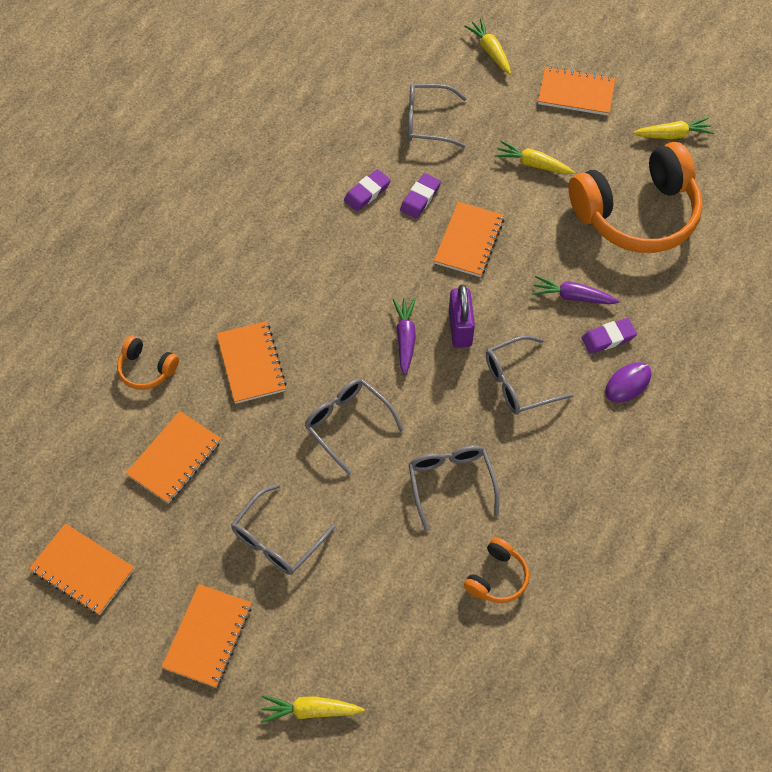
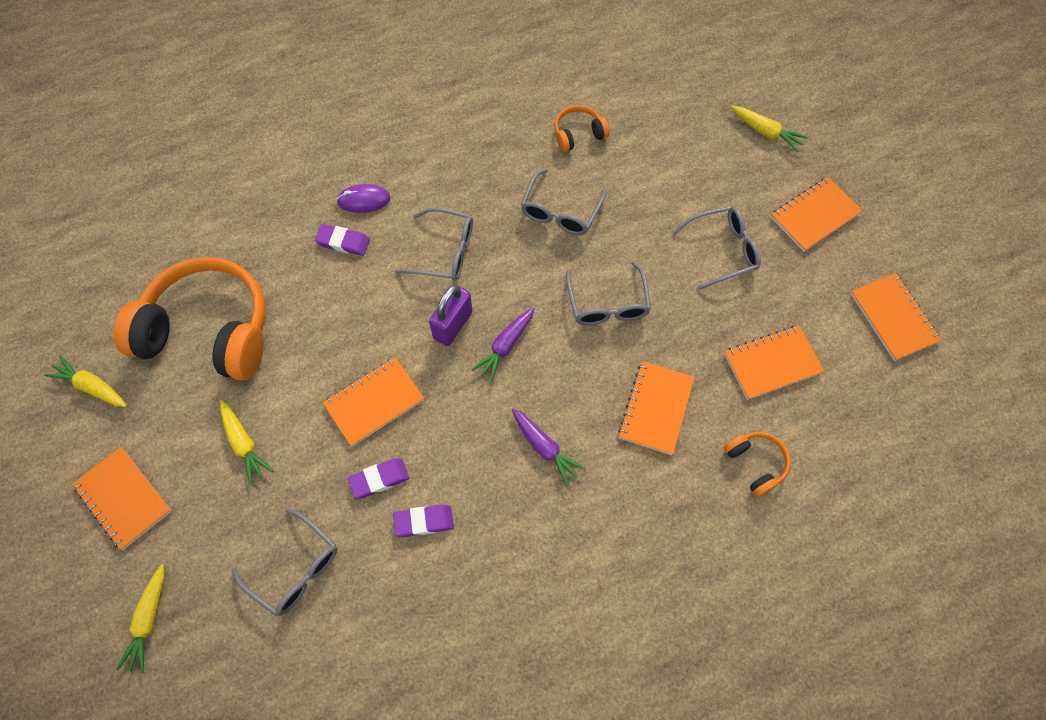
camera: 145 degrees left, 5 degrees up
purple carrot [532,276,619,304] -> purple carrot moved to [512,408,586,486]

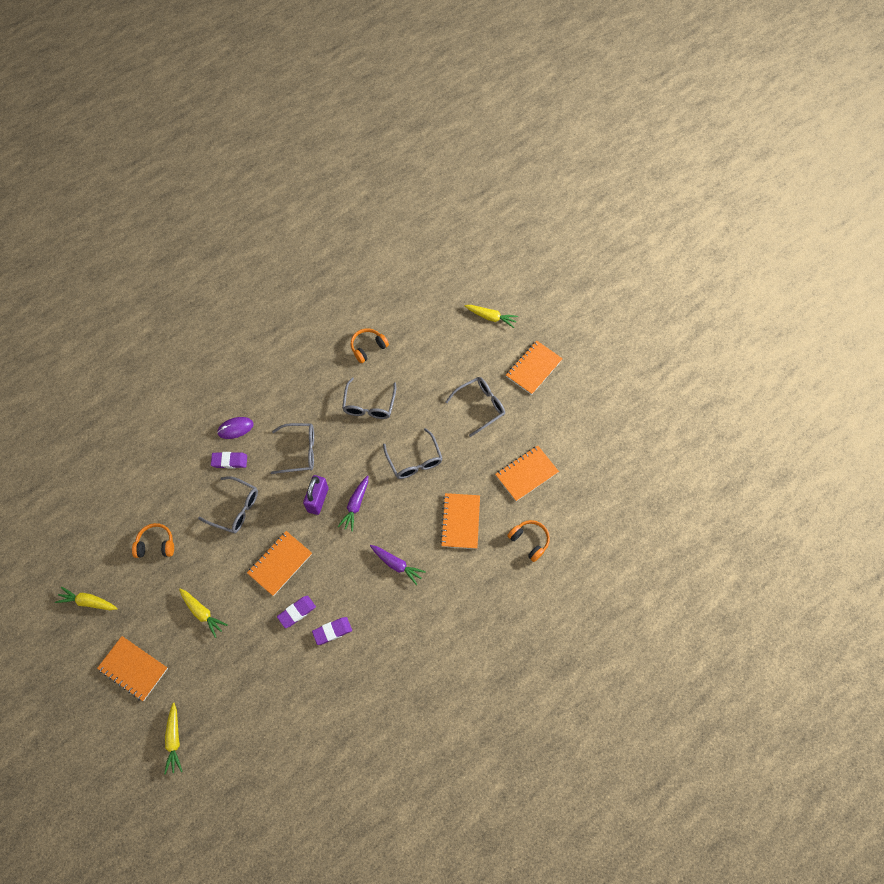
camera: 15 degrees left, 0 degrees up
orange headphones [114,257,266,380] -> orange headphones [132,523,174,558], size x0.43
grey glasses [231,508,337,616] -> grey glasses moved to [198,476,258,533]
orange notebook [851,273,941,361] -> none

